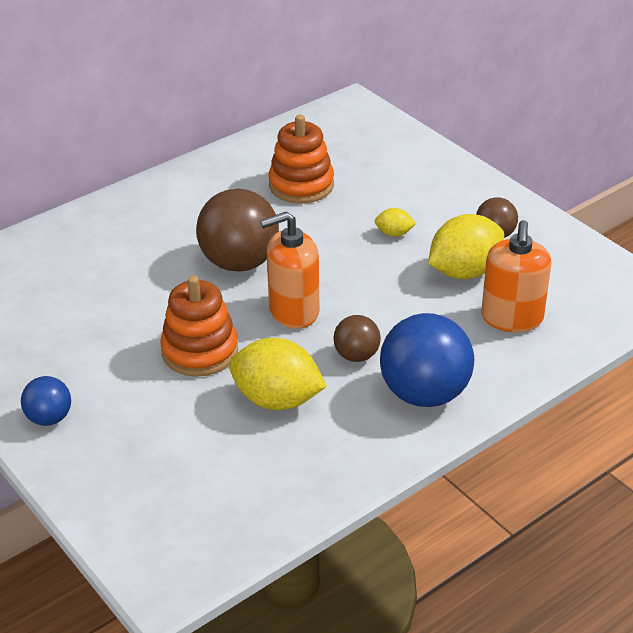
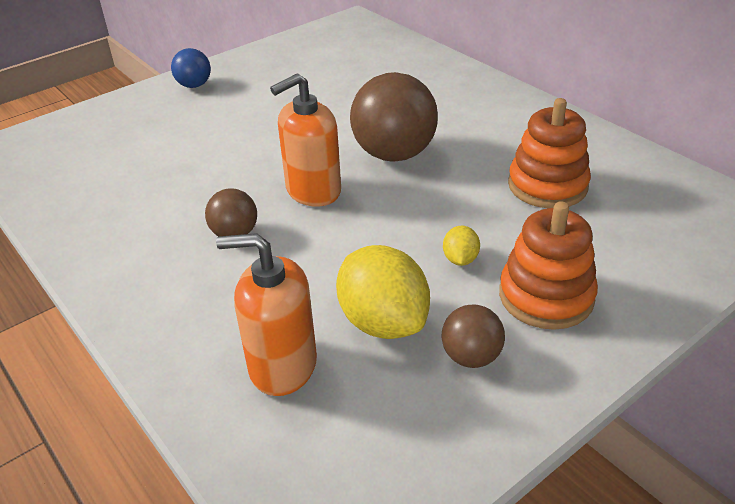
camera: 90 degrees right, 0 degrees up
orange stacking toy [160,275,238,377] -> orange stacking toy moved to [499,201,598,330]
yellow lemon [229,338,327,410] -> none
orange soap dispenser [260,211,320,329] -> orange soap dispenser turned 105 degrees counterclockwise [270,73,341,207]
blue ball [380,313,474,407] -> none

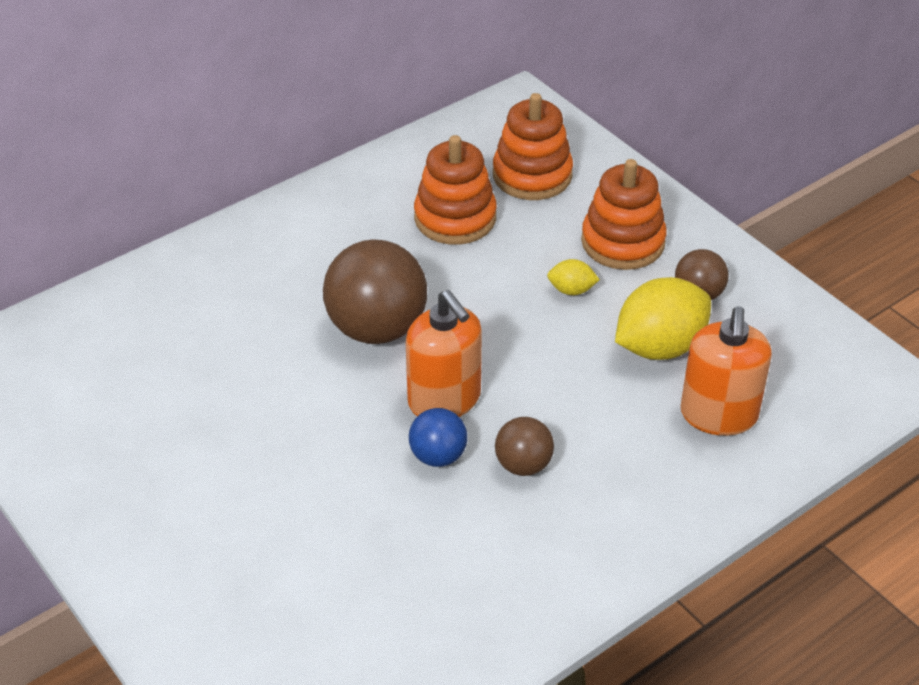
camera: 90 degrees left, 5 degrees up
blue ball [171,48,211,88] -> blue ball moved to [409,408,467,467]
none -> orange stacking toy [493,93,573,200]

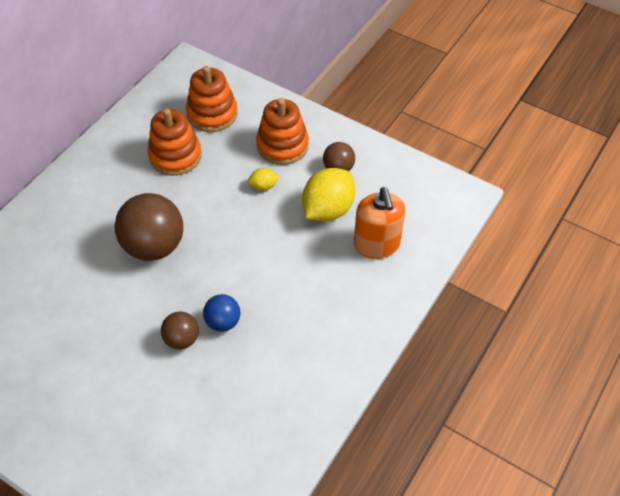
camera: 20 degrees left, 10 degrees up
orange soap dispenser [406,290,482,417] -> none
brown ball [495,417,554,476] -> brown ball moved to [161,312,199,349]

